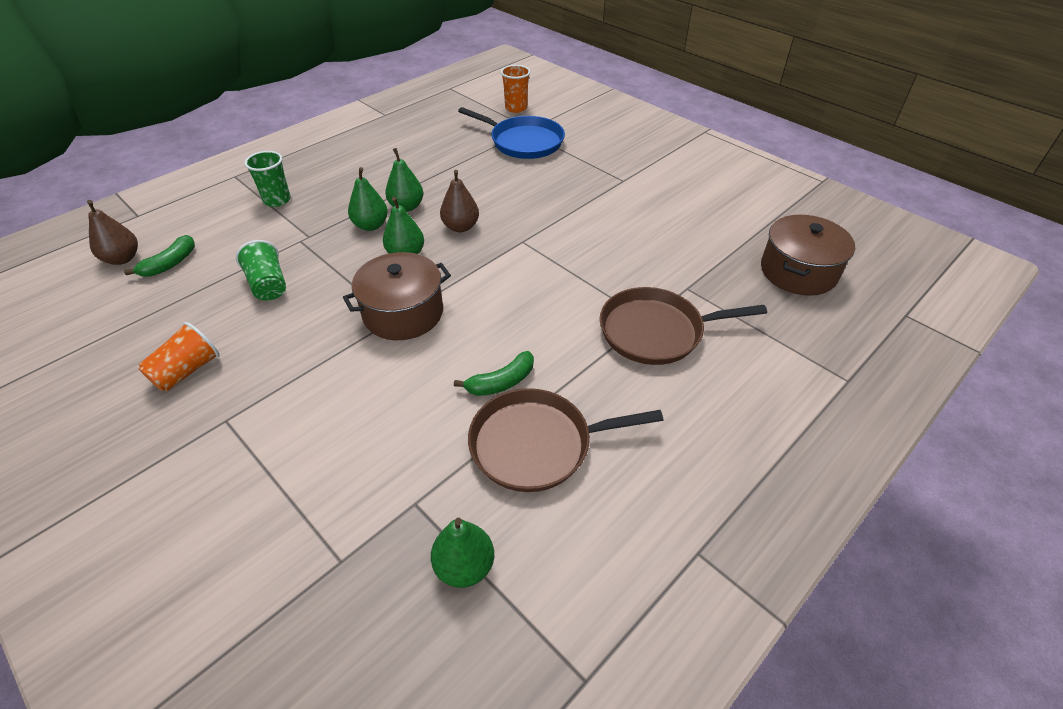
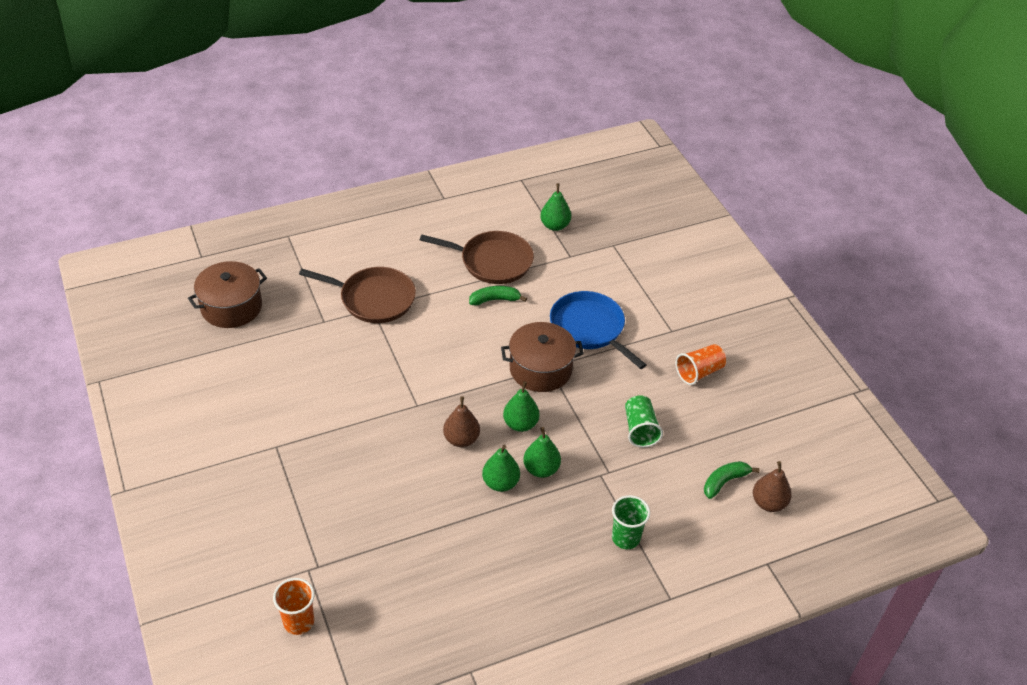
camera: 160 degrees left, 0 degrees up
blue pan [458,107,565,159] -> blue pan moved to [550,291,646,369]

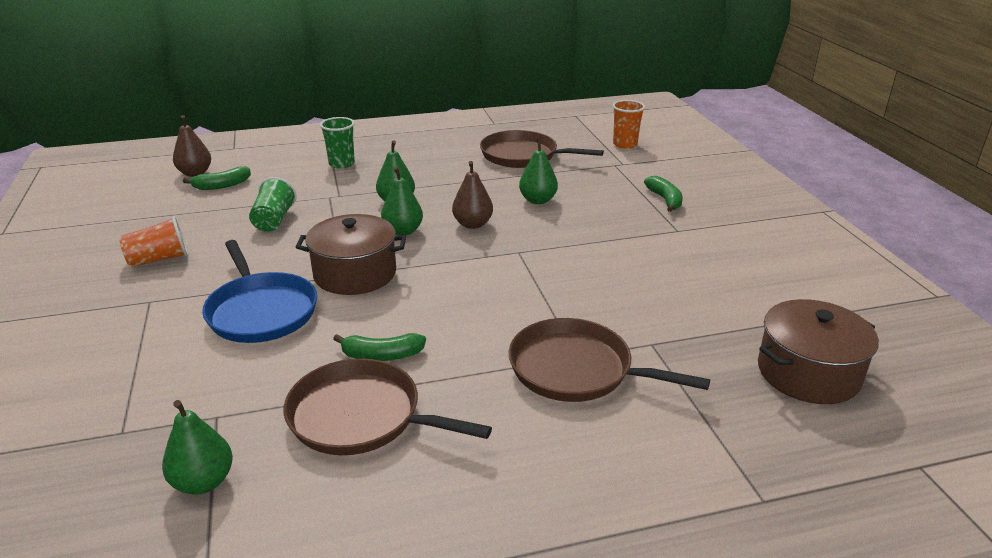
camera: 170 degrees left, 15 degrees down
green pear [482,445,520,492] -> green pear moved to [519,138,558,204]
none -> brown pan [480,130,604,168]
none -> green banana [644,176,683,212]

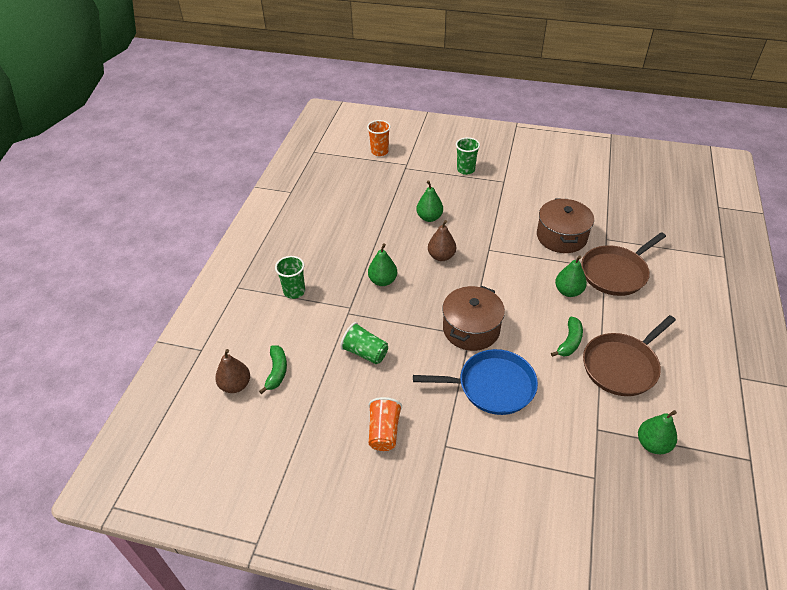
camera: 60 degrees left, 15 degrees up
green pear [381,167,423,236] -> green pear moved to [555,256,587,297]
brown pan [480,130,604,168] -> none
green banana [644,176,683,212] -> green cup [456,137,480,175]
brown pot [758,299,879,404] -> brown pot moved to [537,199,594,253]

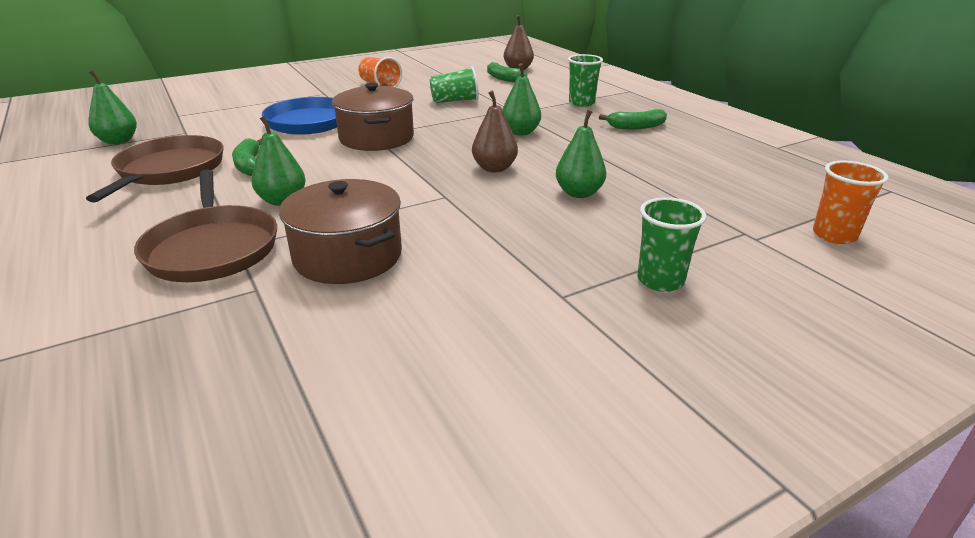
camera: 135 degrees right, 15 degrees down
brown pan [581,232,666,296] -> brown pan turned 150 degrees clockwise [134,169,277,282]
none -> green banana [599,109,667,129]

